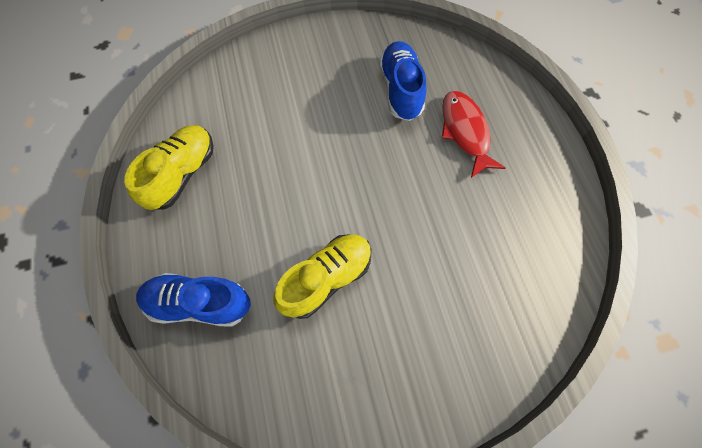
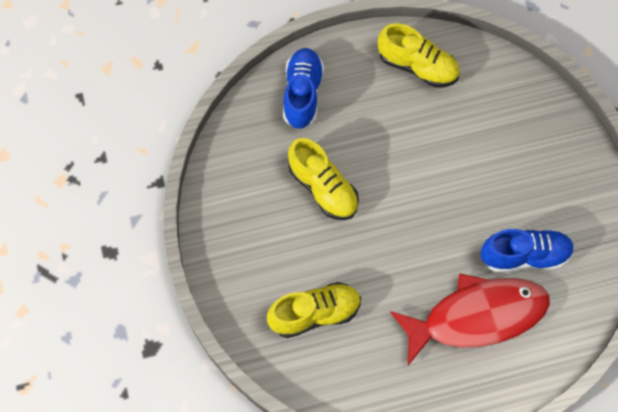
camera: 90 degrees right, 0 degrees up
red fish [442,91,506,178] -> red fish [390,273,550,365], size x1.58
none -> yellow shoe [267,282,361,338]

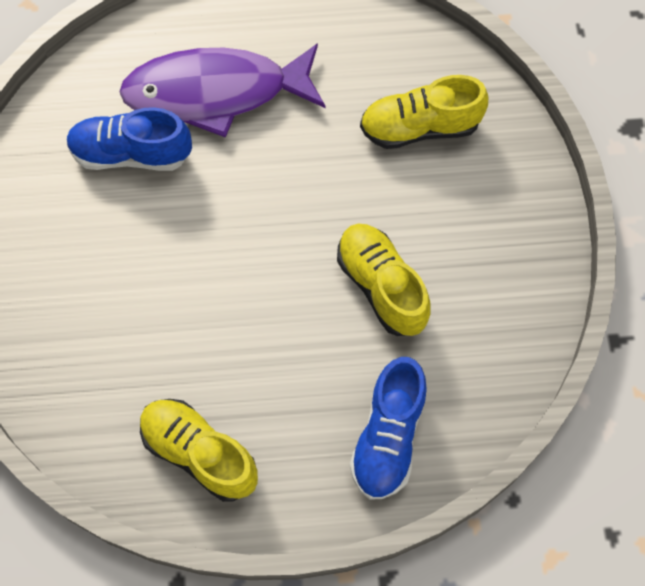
camera: 170 degrees left, 0 degrees up
red fish [390,273,550,365] -> purple fish [120,43,325,138]

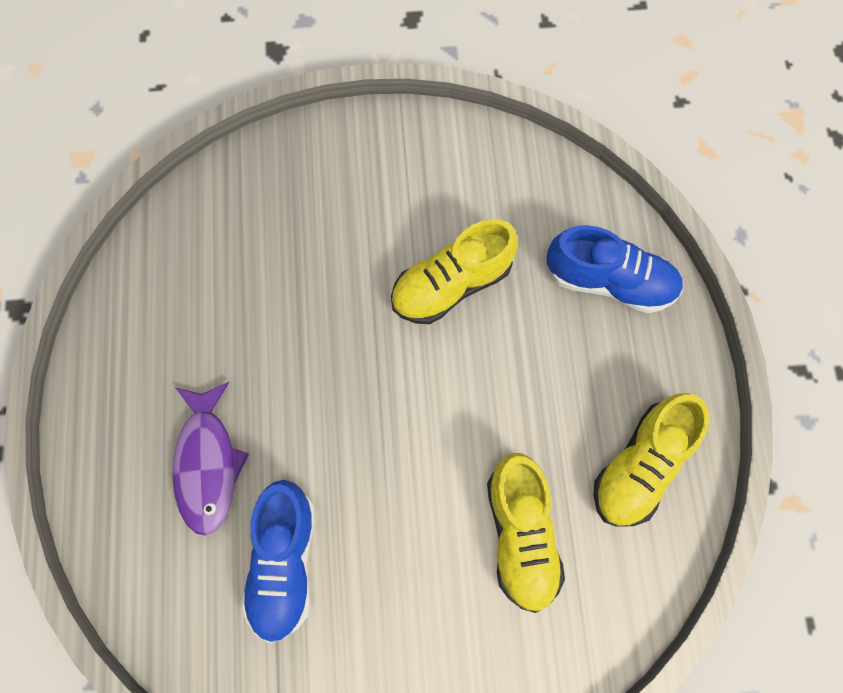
camera: 90 degrees left, 5 degrees up
purple fish [120,43,325,138] -> purple fish [172,382,249,536], size x0.63
yellow shoe [360,75,488,149] -> yellow shoe moved to [487,453,565,613]

